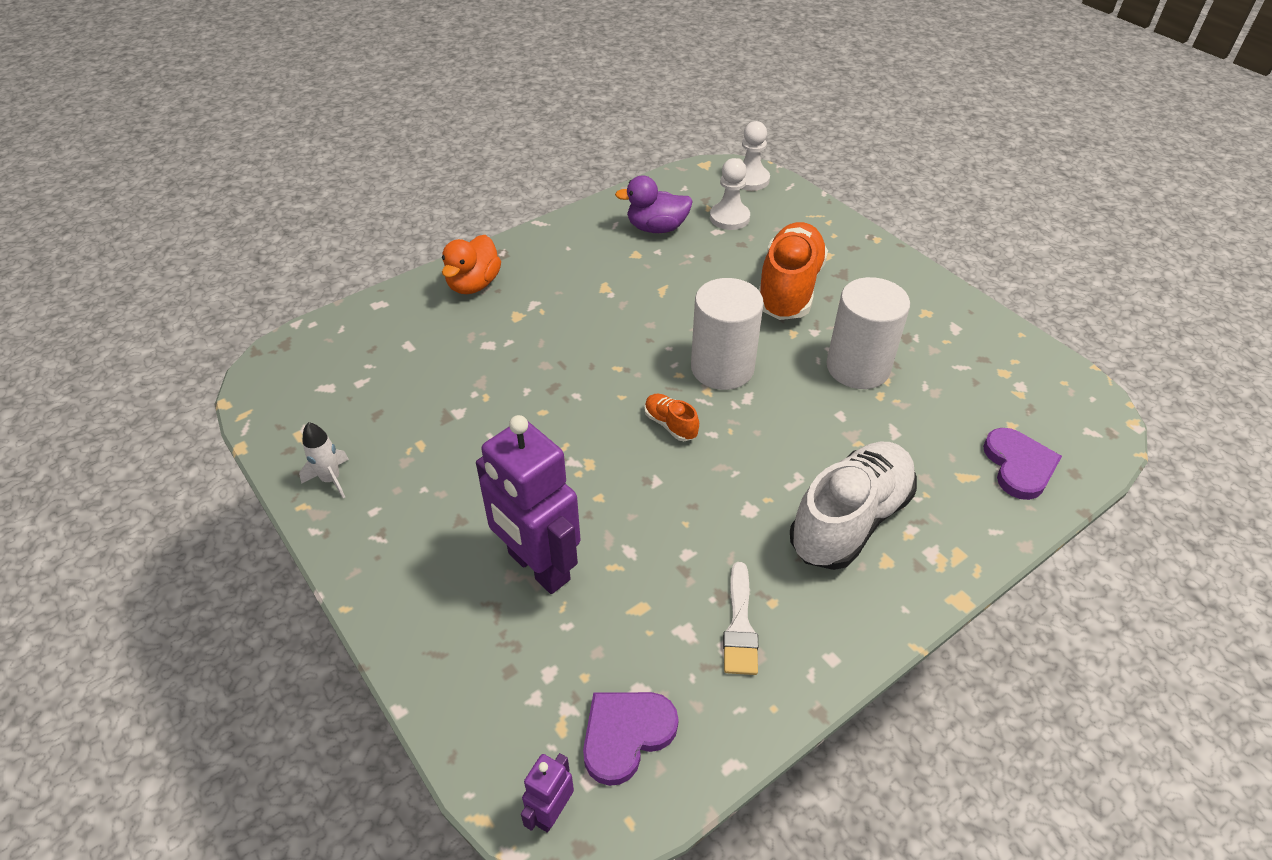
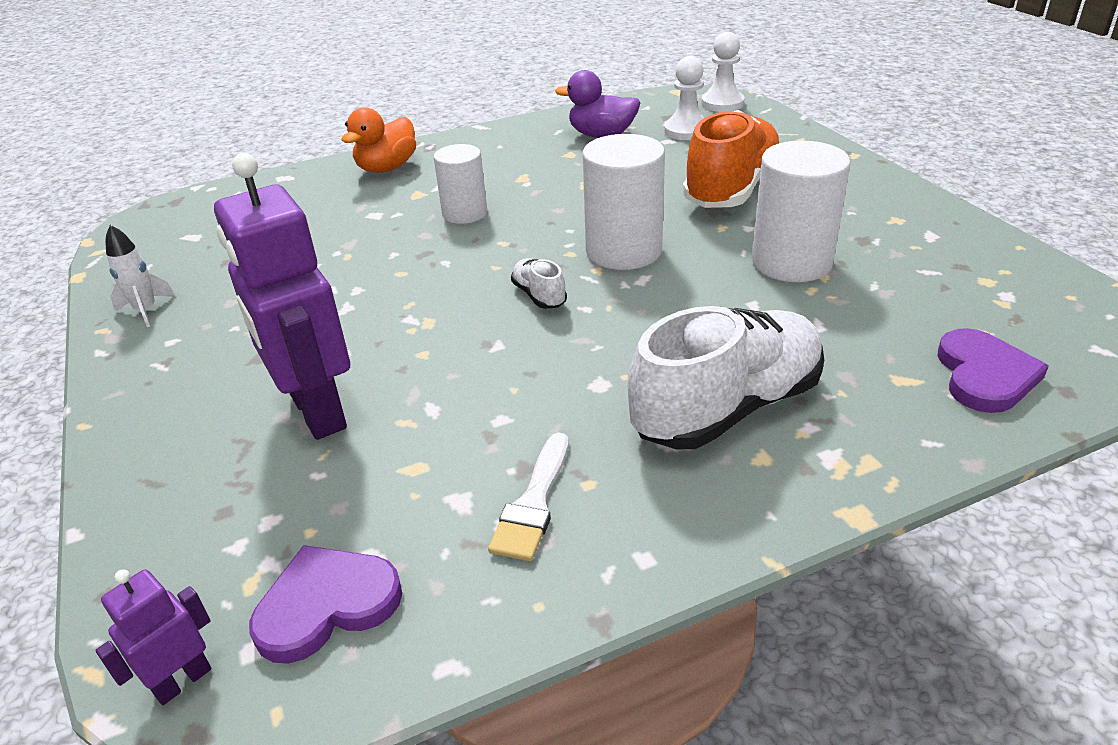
camera: 15 degrees right, 10 degrees down
orange shoe [644,394,699,441] -> white shoe [511,258,567,309]
none -> white cylinder [434,144,487,224]

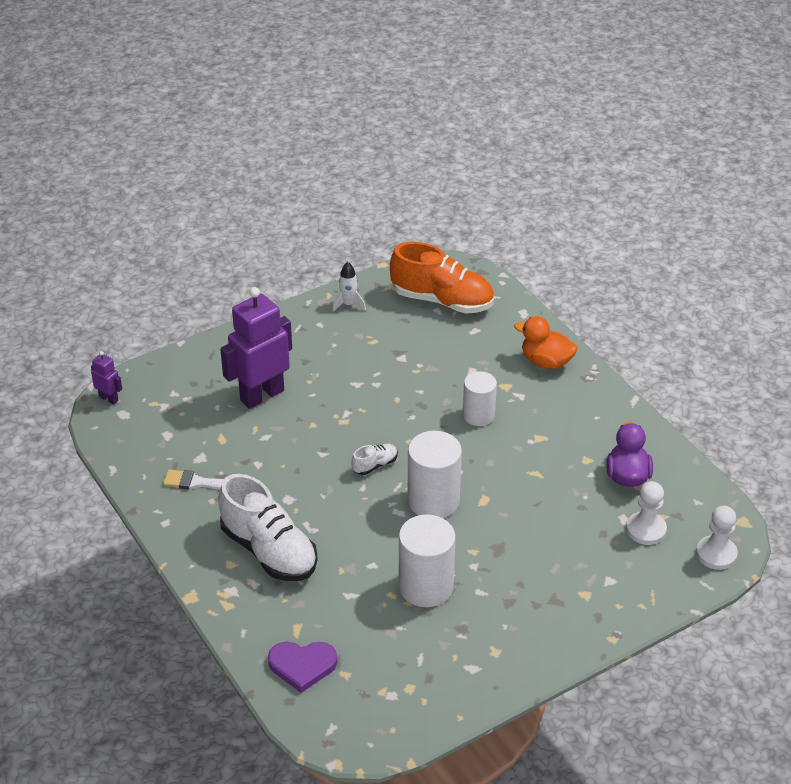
camera: 80 degrees right, 5 degrees up
purple heart [249,545,402,664] -> none
orange shoe [682,110,779,208] -> orange shoe moved to [390,242,494,314]

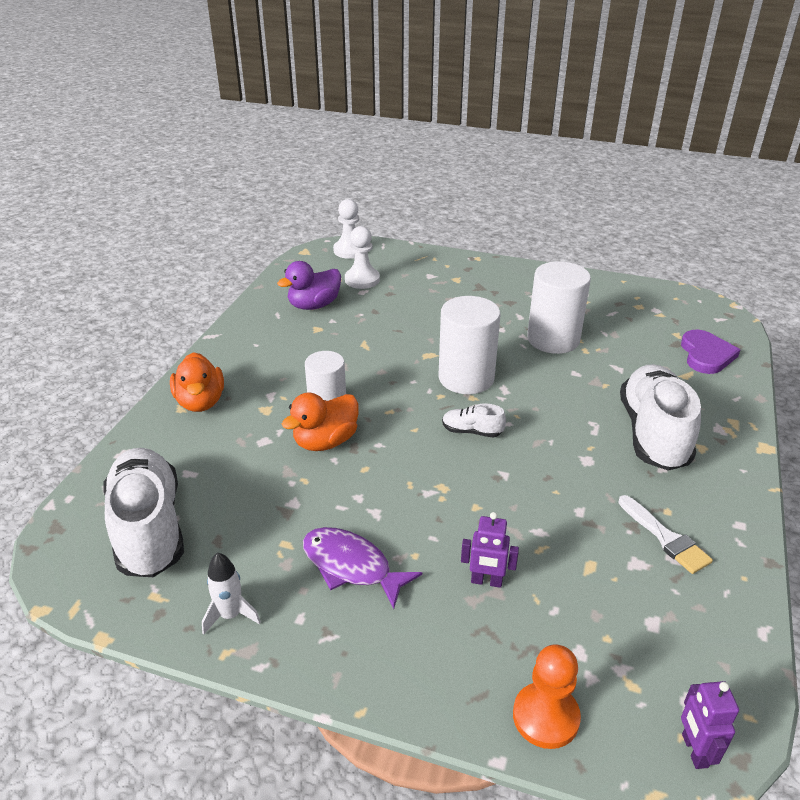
camera: 130 degrees left, 5 degrees down
purple robot [220,287,292,409] -> purple robot [461,512,519,588], size x0.46
purple heart [268,642,337,693] -> purple heart turned 45 degrees clockwise [681,330,740,374]
orange shoe [390,242,494,314] -> white shoe [104,448,184,577]
none -> orange duck [282,393,359,451]
none -> purple fish [303,527,422,609]
none -> orange pawn [513,644,581,749]

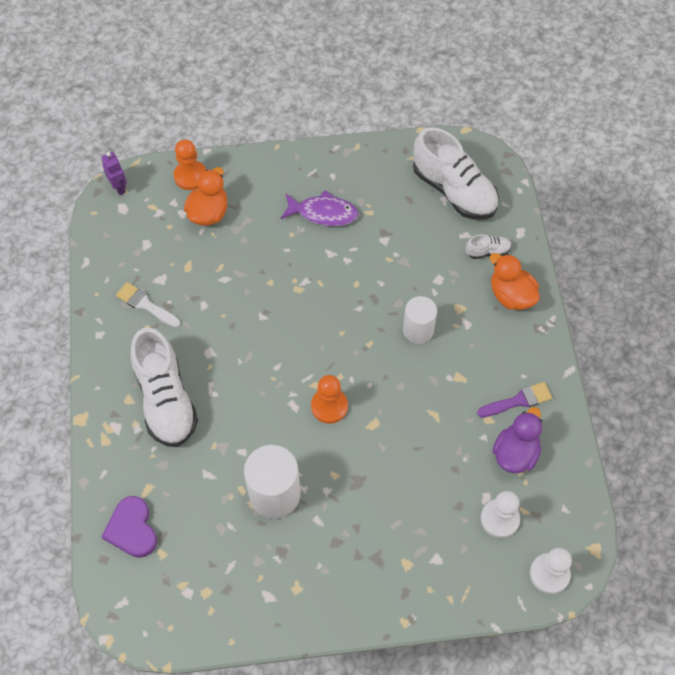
camera: 155 degrees right, 25 degrees up
white rocket [202,553,261,635] -> none
orange duck [282,393,359,451] -> orange duck moved to [184,167,228,226]
white cylinder [438,296,500,394] -> orange pawn [311,375,348,424]
white shoe [442,403,506,438] -> white shoe moved to [465,235,512,259]
purple robot [461,512,519,588] -> none
none -> purple brush [477,382,552,418]

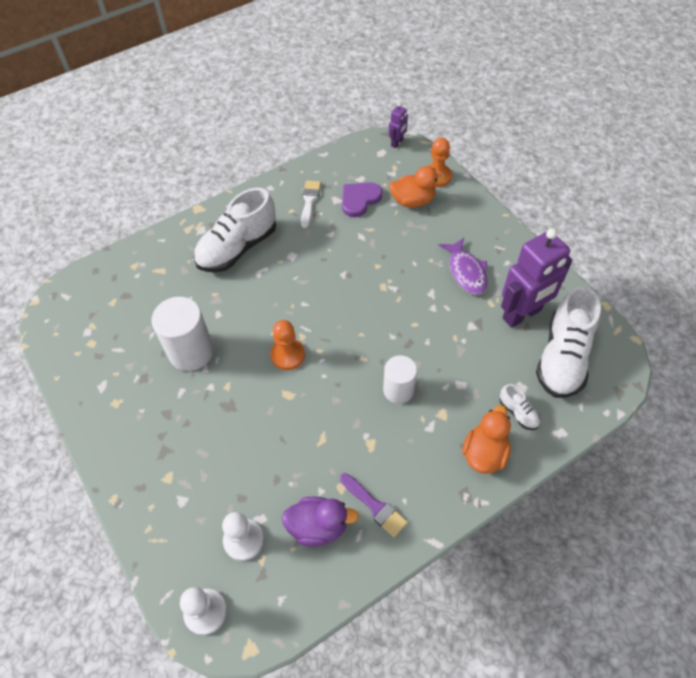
camera: 65 degrees right, 5 degrees down
purple heart [102,496,157,558] -> purple heart moved to [342,182,382,217]
none -> purple robot [501,228,572,328]

